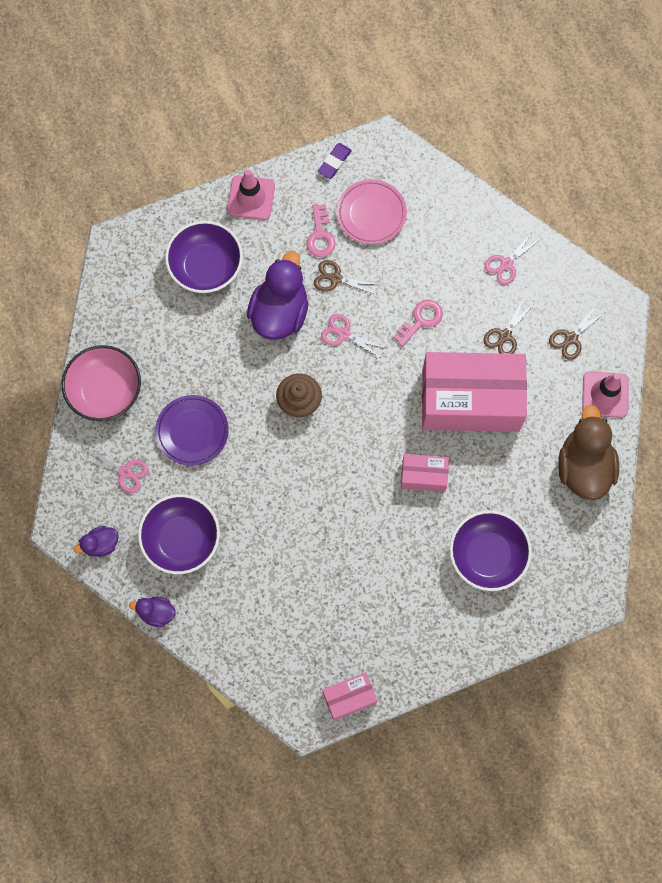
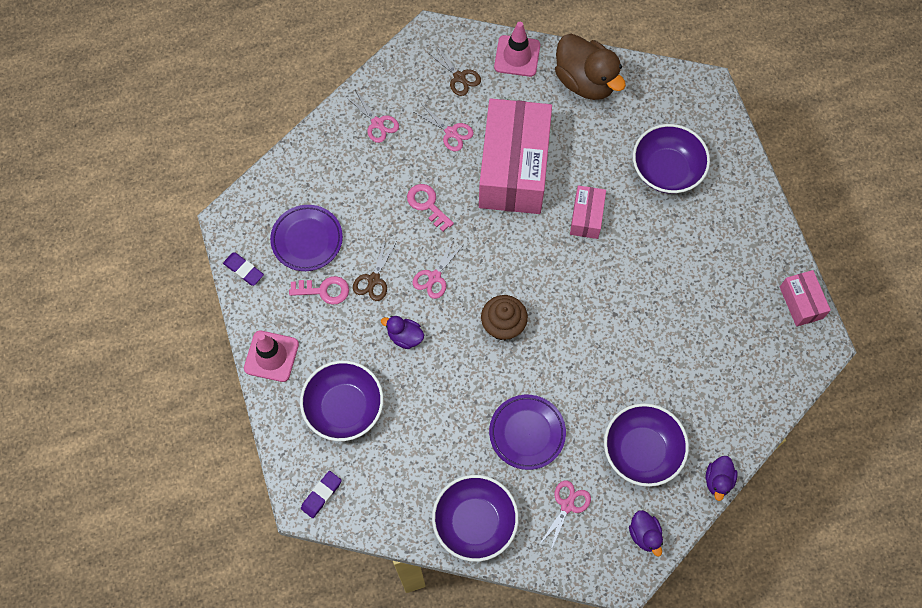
camera: 85 degrees left, 5 degrees down
pink bowl [62,345,141,421] -> purple bowl [432,475,519,562]
purple duck [247,251,308,340] -> purple duck [381,316,424,349], size x0.49
pink plate [337,179,407,244] -> purple plate [270,205,343,271]
brown scissors [483,299,533,354] -> pink scissors [414,105,474,151]
brown duck [558,405,619,500] -> brown duck turned 135 degrees counterclockwise [555,34,626,100]
none -> purple eraser [301,471,342,518]

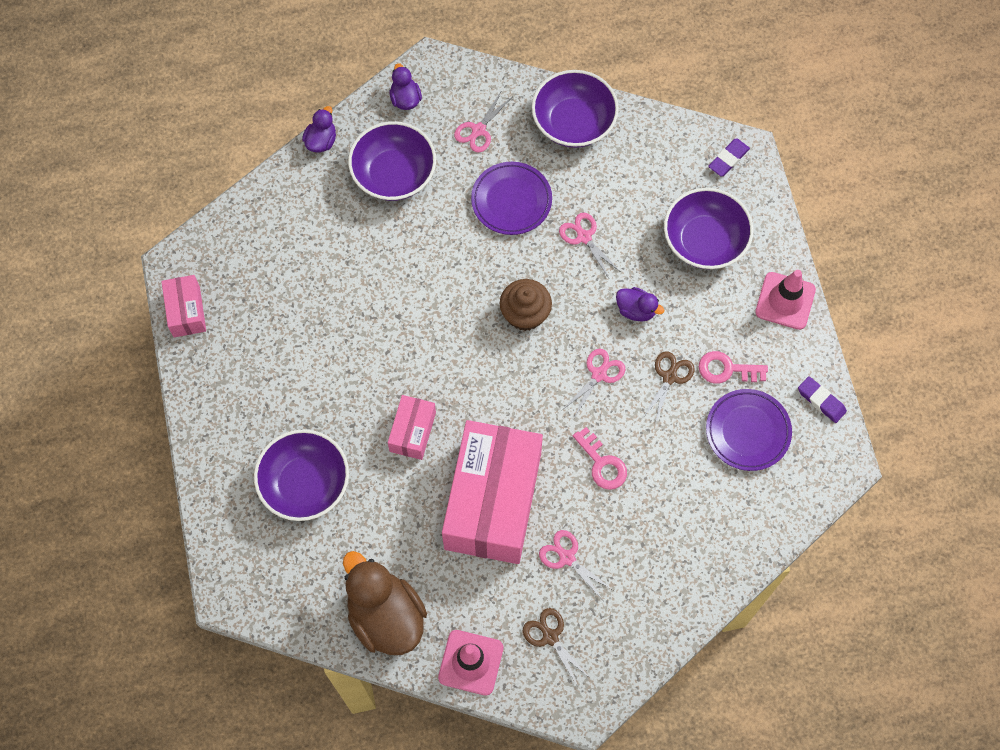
camera: 175 degrees left, 0 degrees up
pink scissors [346,90,399,143] -> pink scissors moved to [559,213,620,278]

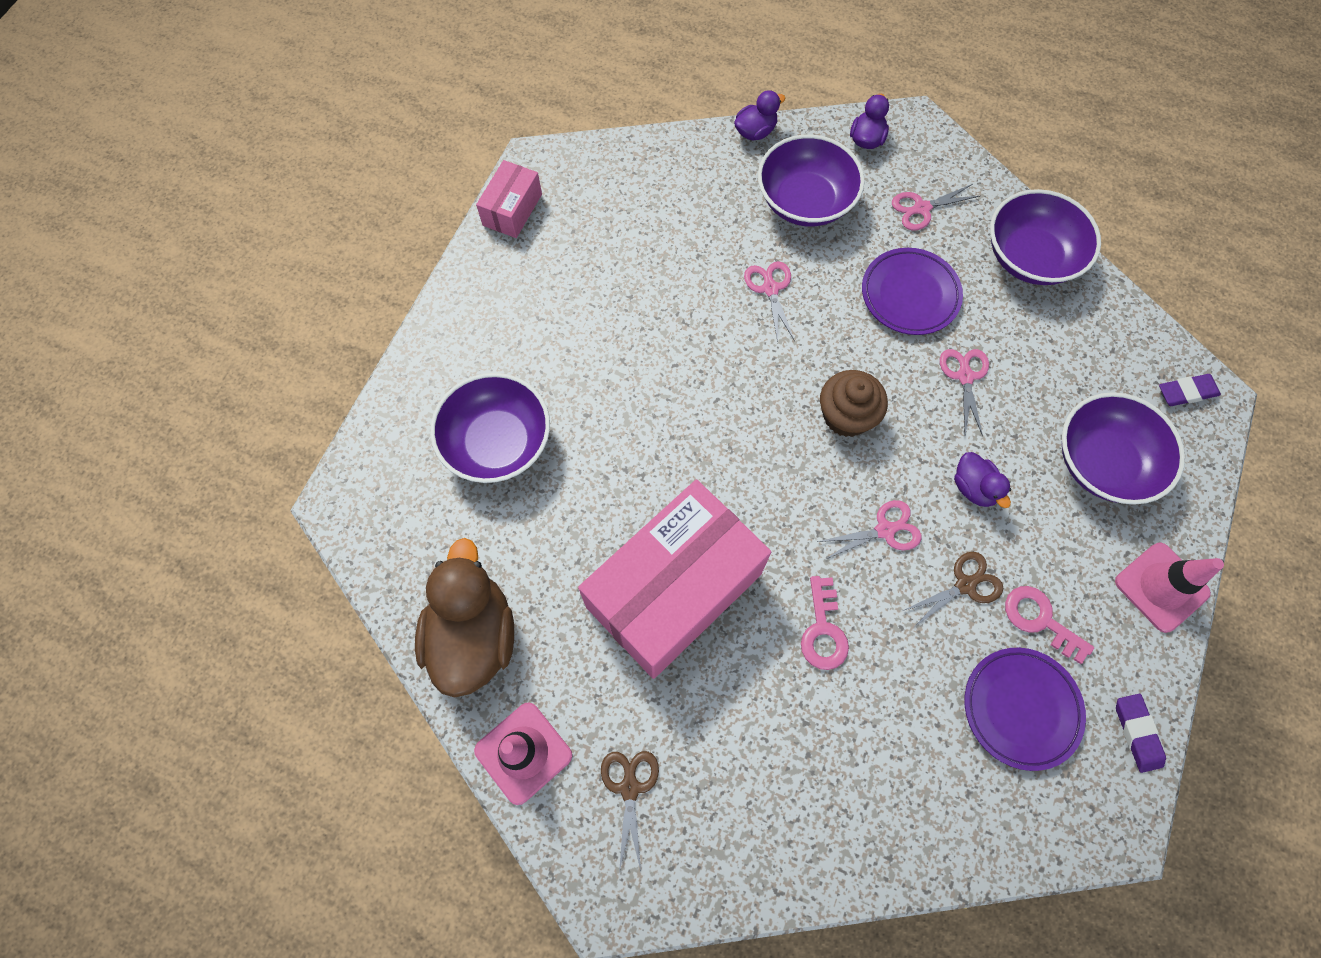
camera: 35 degrees right, 0 degrees up
pink box [388,395,436,460] -> none
pink scissors [539,530,613,600] -> pink scissors moved to [744,261,795,342]

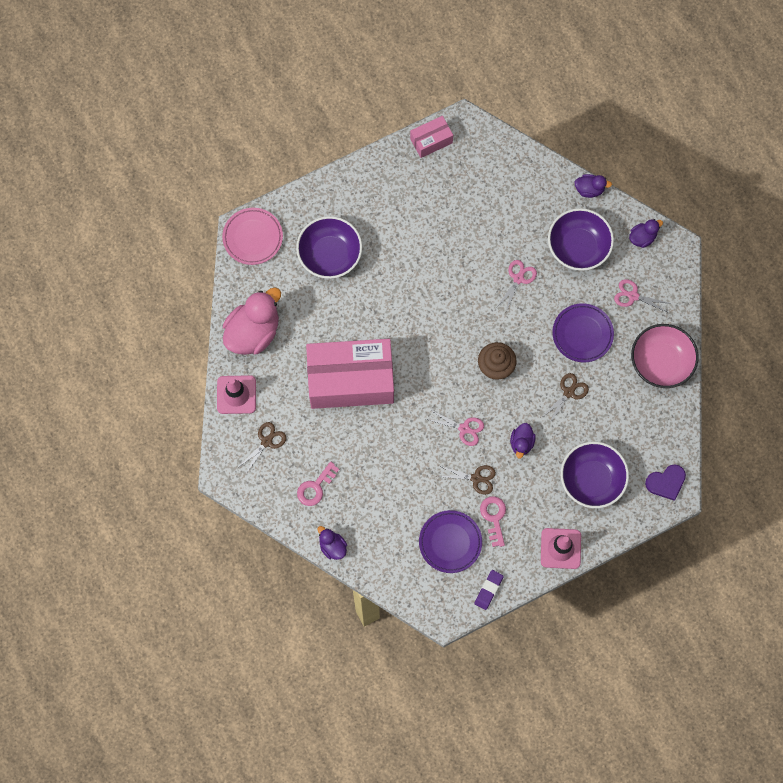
camera: 40 degrees right, 5 degrees up
brown duck [415,538,514,697] -> pink duck [223,287,281,355]
pink key [801,576,849,670] -> pink key moved to [297,461,339,506]
pink scissors [940,349,989,436] -> brown scissors [542,373,589,424]
purple bowl [990,189,1101,285] -> pink bowl [631,324,698,388]
purple eraser [1159,374,1221,406] -> purple heart [645,464,686,501]
none -> pink plate [222,208,283,265]
none -> purple duck [318,526,347,560]

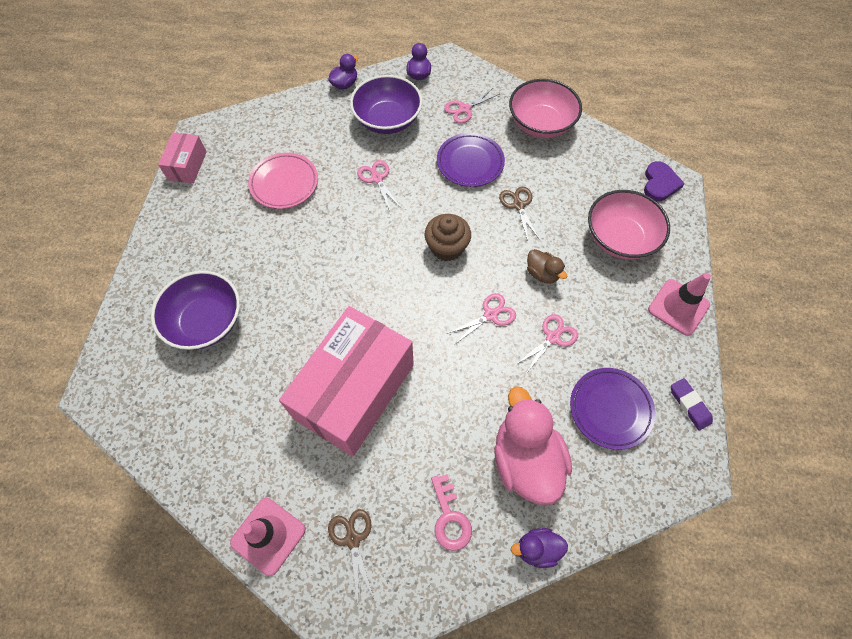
camera: 55 degrees left, 10 degrees down
pink plate [222,208,283,265] -> pink plate moved to [248,153,318,209]
pink duck [223,287,281,355] -> pink duck moved to [494,386,572,505]
brown scissors [437,465,496,495] -> pink scissors [515,314,578,375]
pink key [480,496,506,547] -> none
purple duck [510,423,536,459] -> brown duck [527,249,567,284]
purple bowl [561,442,629,508] -> pink bowl [588,190,670,260]

